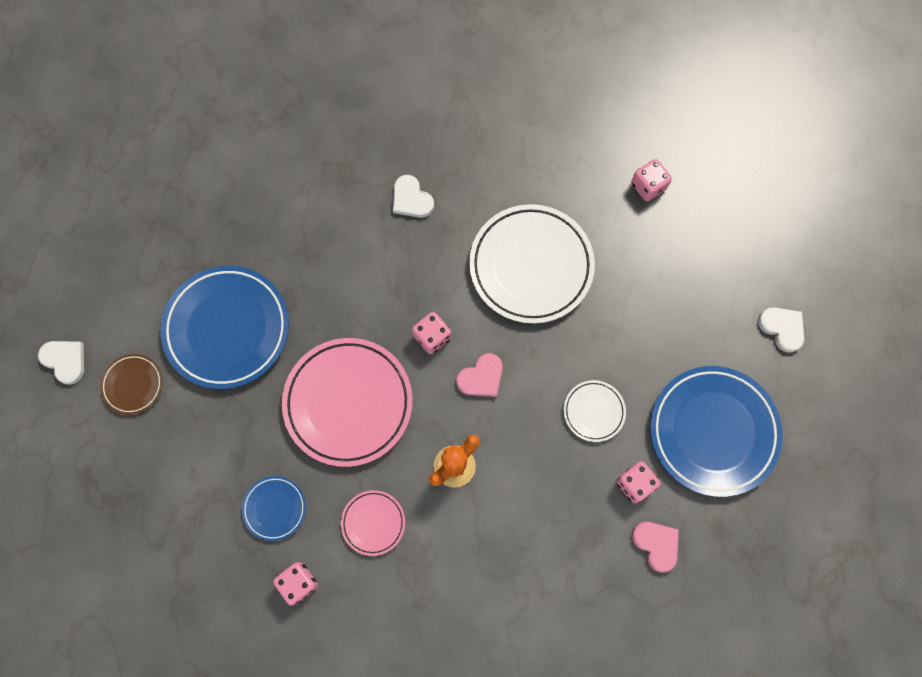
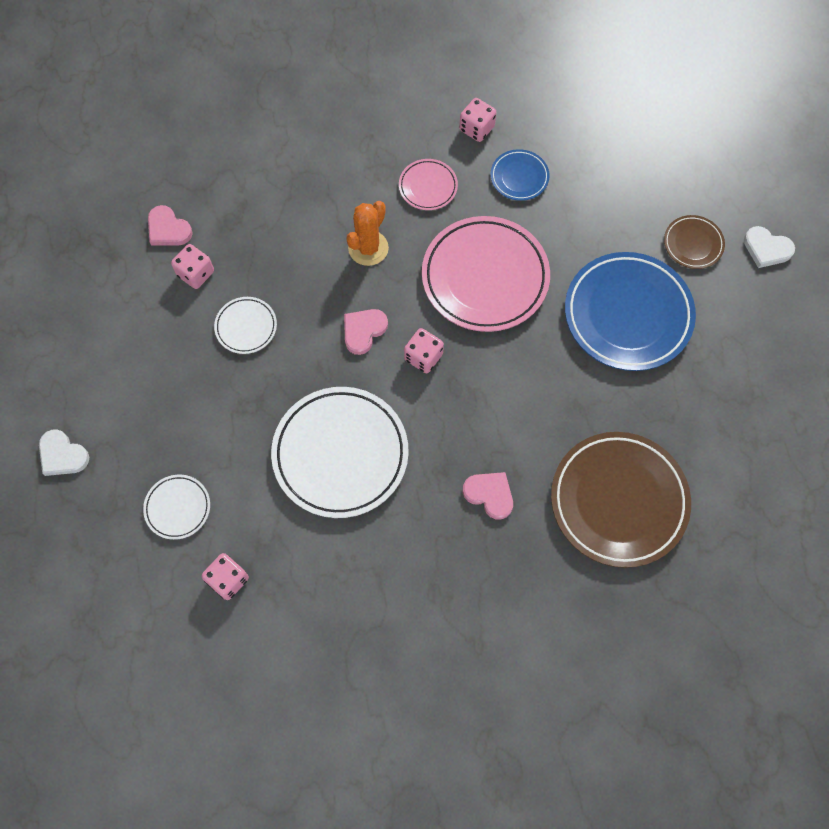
camera: 165 degrees right, 5 degrees down
white heart [393,175,434,218] -> pink heart [463,472,513,520]
blue plate [650,366,783,497] -> none
none -> white plate [143,475,210,540]
none -> brown plate [551,432,691,568]

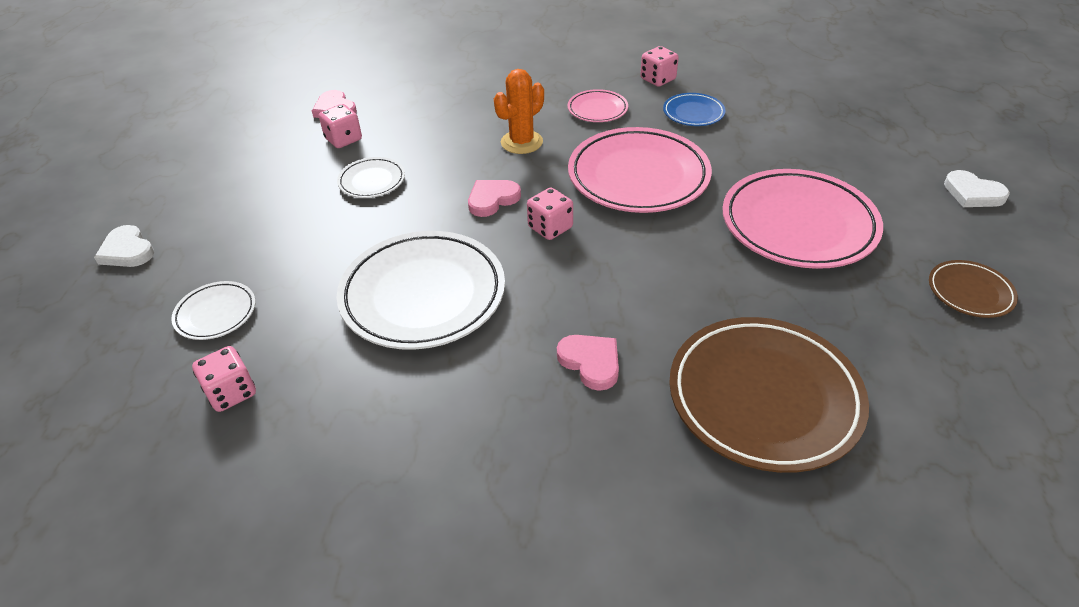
camera: 15 degrees right, 25 degrees down
blue plate [565,252,696,371] -> pink plate [722,169,883,269]
brown plate [664,215,725,269] -> brown plate moved to [929,260,1018,318]

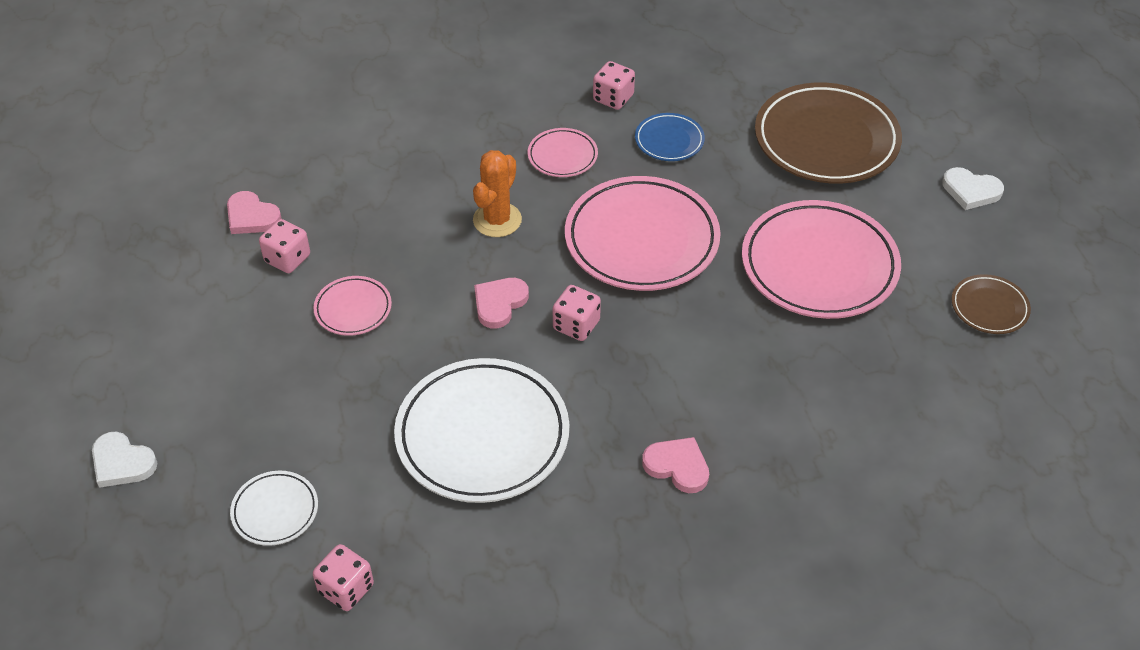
camera: 20 degrees left, 5 degrees up
white plate [337,157,405,198] -> pink plate [313,276,392,336]
brown plate [669,317,869,473] -> brown plate moved to [755,82,902,184]

